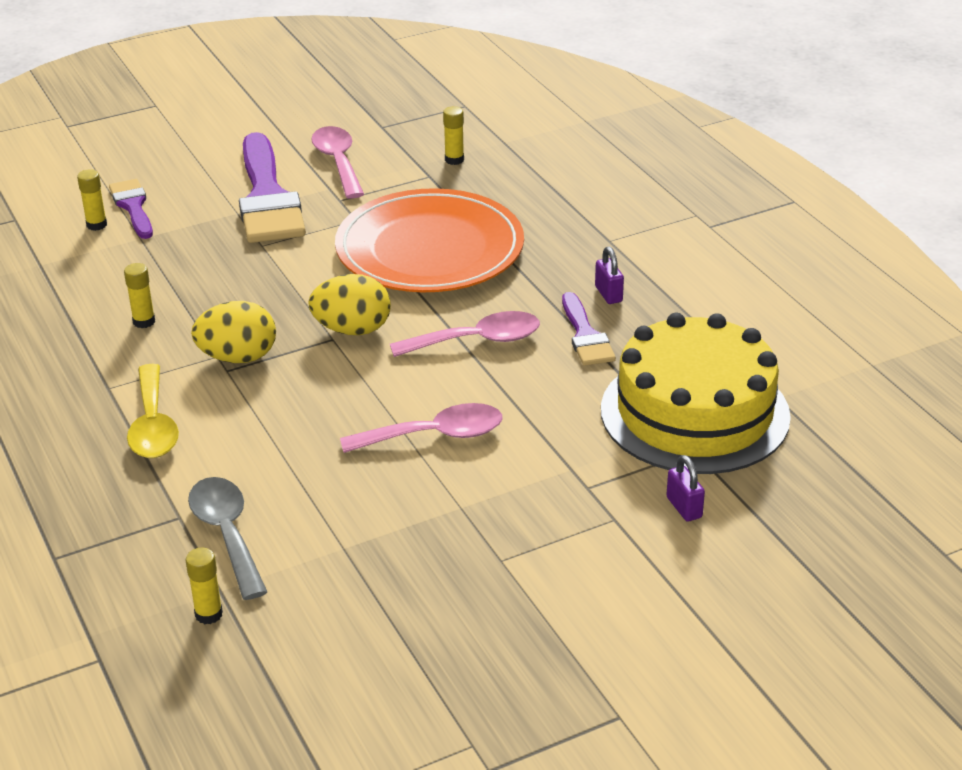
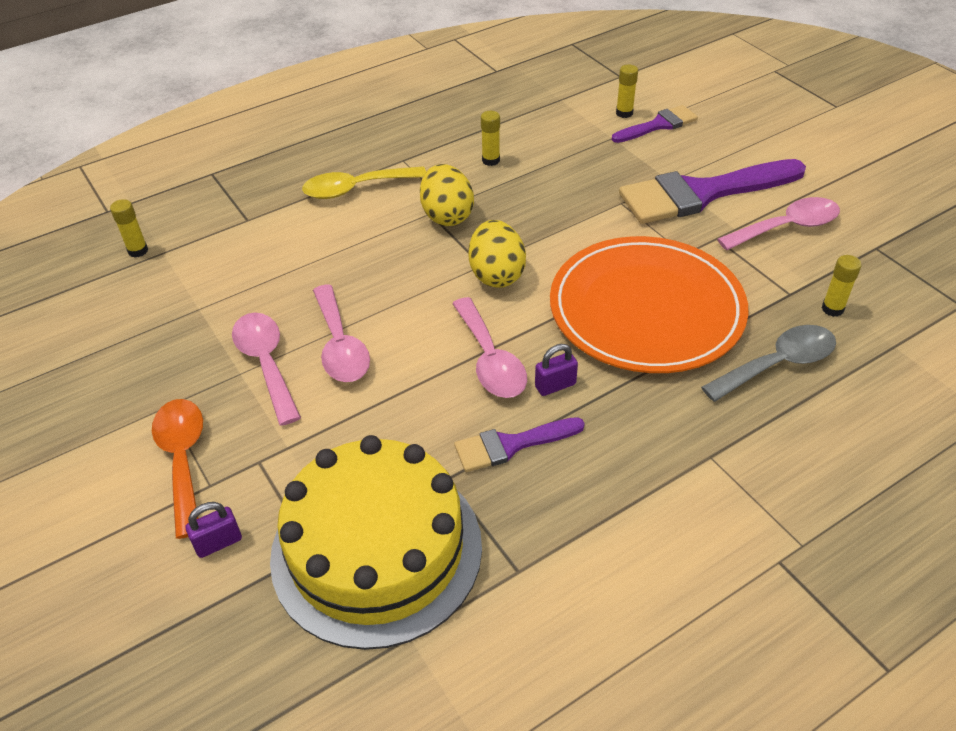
camera: 85 degrees right, 10 degrees up
grey spoon [188,477,267,600] -> grey spoon moved to [701,325,836,402]
purple padlock [595,247,624,304] -> purple padlock moved to [535,344,578,396]
none -> orange spoon [152,399,203,539]
none -> pink spoon [232,313,301,426]

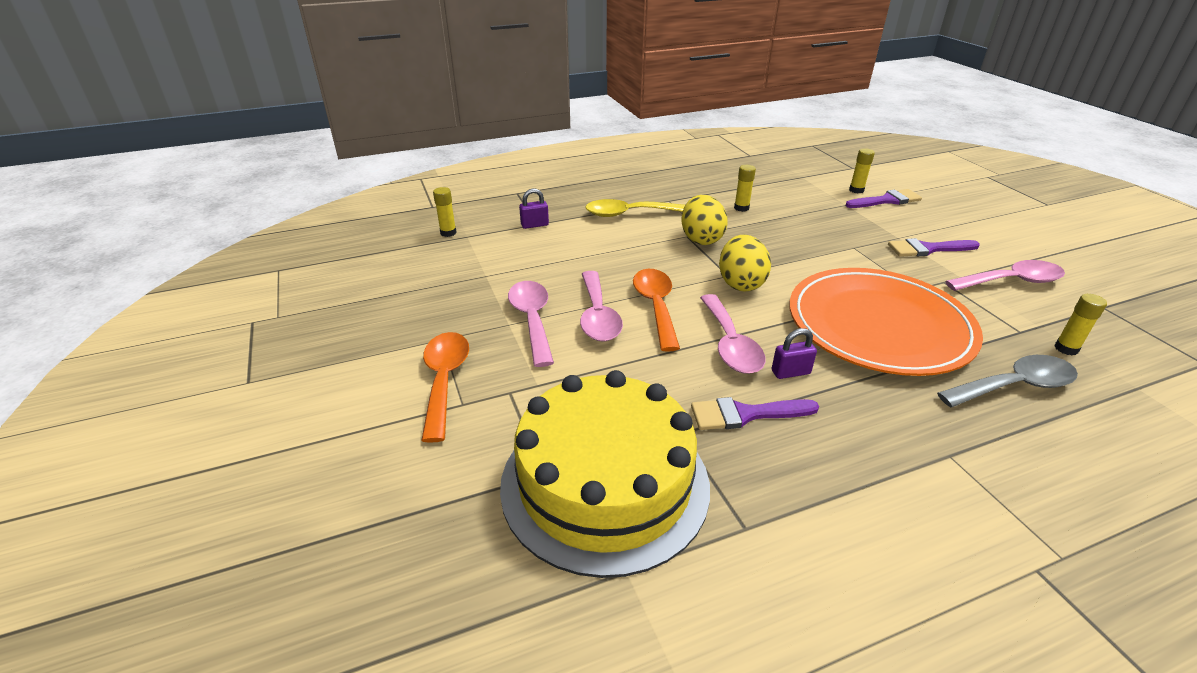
camera: 10 degrees right, 10 degrees down
purple padlock [186,502,242,558] -> purple padlock moved to [519,188,549,229]
purple brush [619,159,806,224] -> purple brush [888,238,980,257], size x0.53
none -> orange spoon [633,269,680,352]

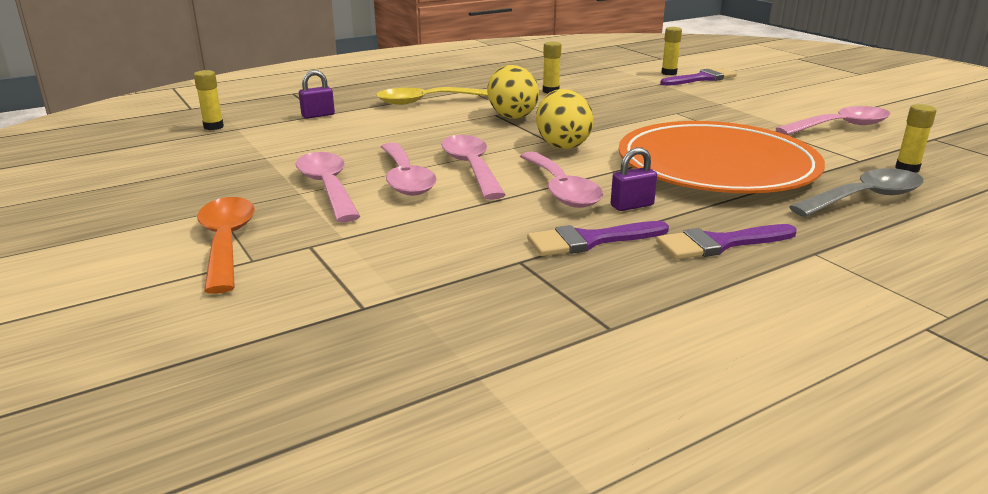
camera: 10 degrees left, 10 degrees down
yellow cake [500,370,710,578] -> none
orange spoon [633,269,680,352] -> pink spoon [441,135,505,200]
purple brush [888,238,980,257] -> purple brush moved to [656,224,797,259]

